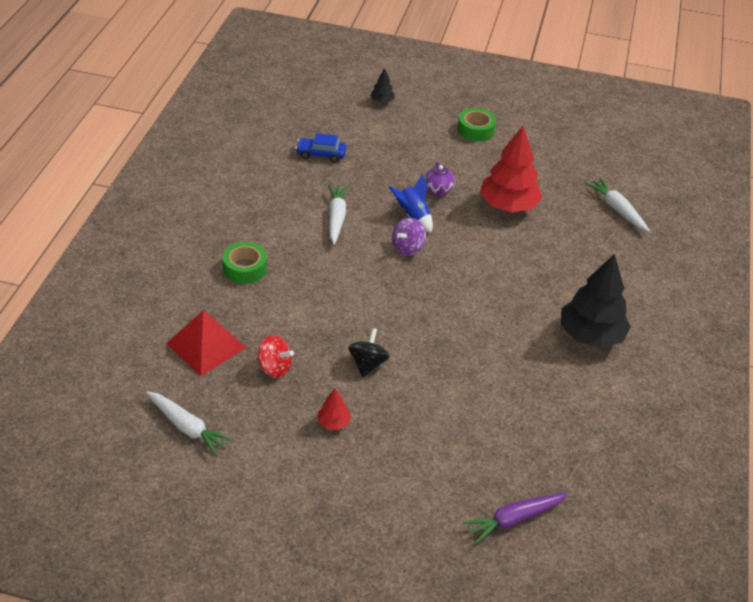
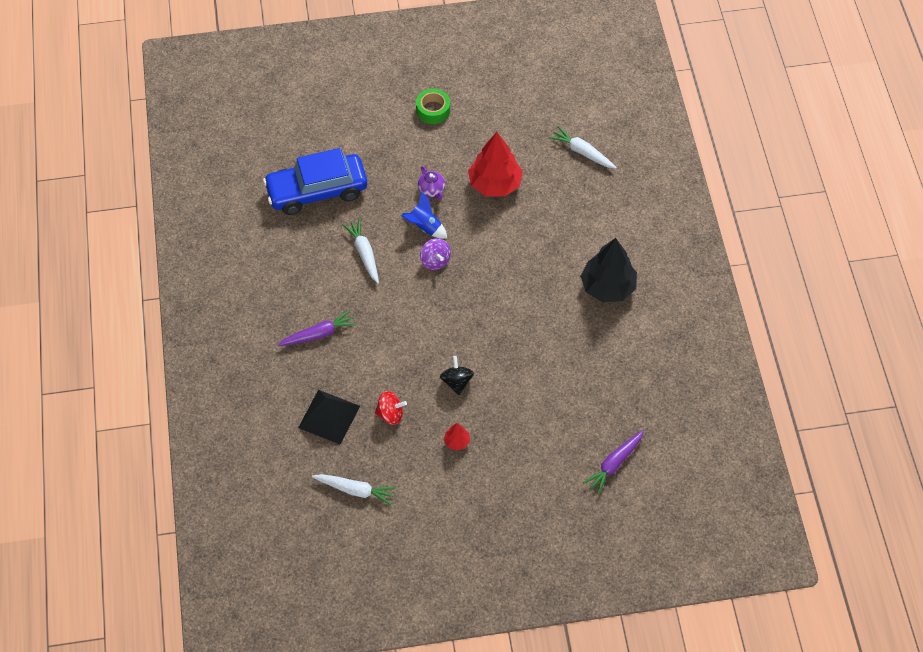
camera: 20 degrees left, 15 degrees up
red pyramid [166,310,246,376] -> black pyramid [298,390,360,445]
green tape [223,242,267,284] -> purple carrot [278,310,357,346]
blue car [295,133,346,163] -> blue car [263,148,367,215], size x2.21
black tree [370,68,395,103] -> none
purple spinning top [392,218,426,256] -> purple spinning top turned 45 degrees counterclockwise [420,238,451,270]

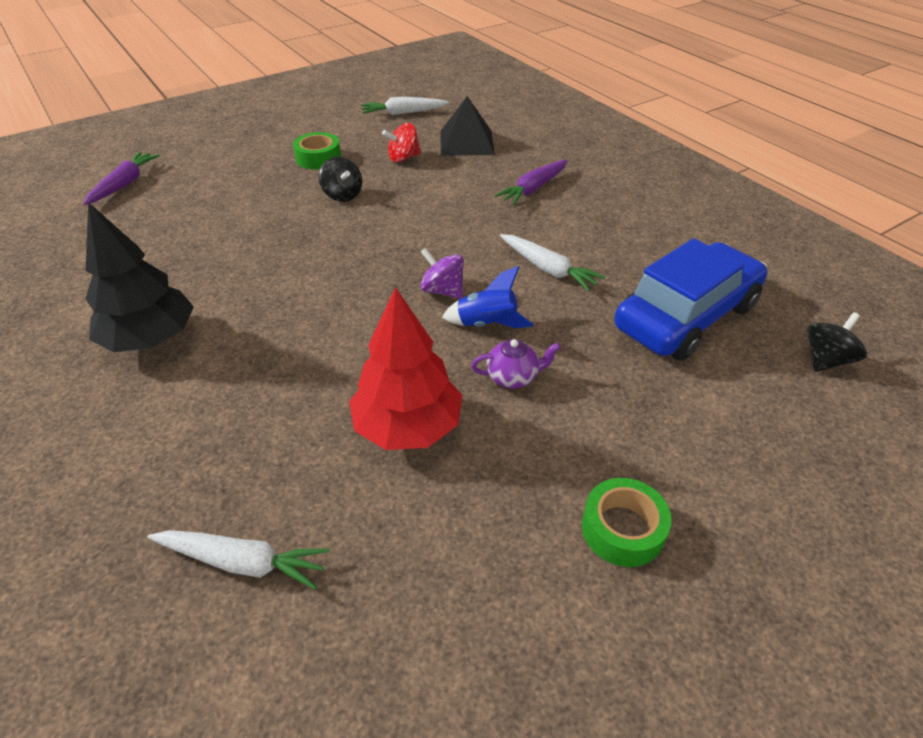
camera: 155 degrees right, 15 degrees down
purple teapot [418,166,445,200] -> purple teapot turned 135 degrees clockwise [471,339,561,388]
red tree [444,423,470,451] -> green tape [293,132,341,170]
none -> black spinning top [807,312,867,372]

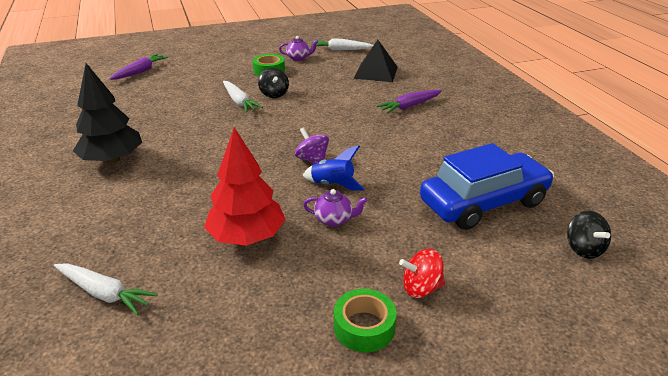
camera: 15 degrees right, 10 degrees down
red spinning top [382,123,421,162] -> red spinning top moved to [399,249,445,298]
white carrot [500,234,605,292] -> white carrot moved to [223,81,263,112]
black spinning top [807,312,867,372] -> black spinning top turned 105 degrees clockwise [567,211,611,259]
none -> purple teapot [279,36,318,61]

